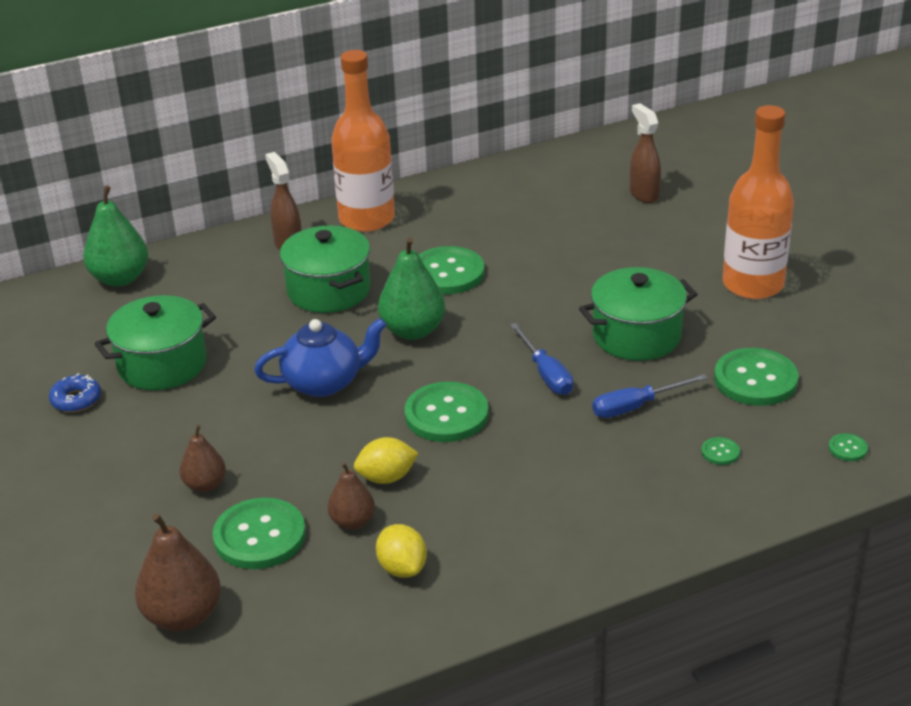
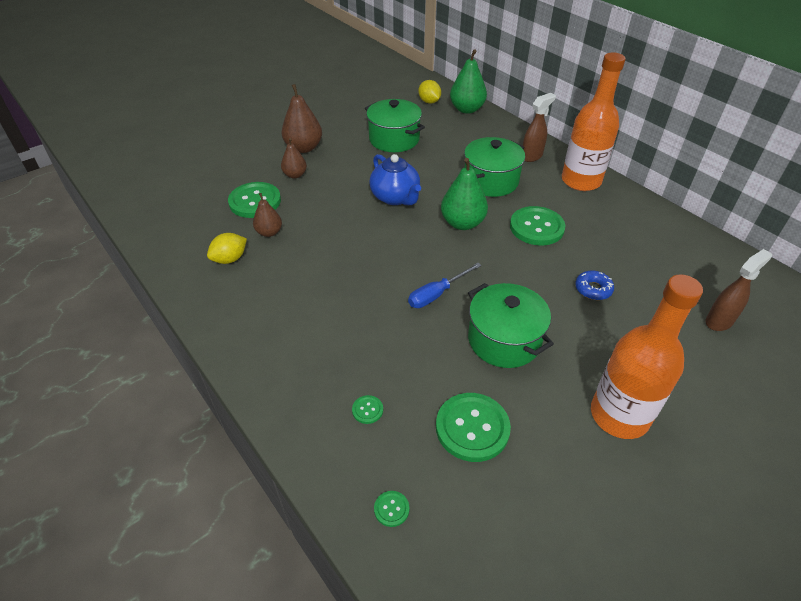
camera: 75 degrees right, 10 degrees up
blue donut [49,373,101,412] -> blue donut moved to [575,271,614,300]
brown pear [135,513,221,631] -> brown pear moved to [281,84,322,153]
yellow lemon [354,437,419,484] -> yellow lemon moved to [418,80,441,104]
green button [404,382,489,442] -> none
blue screwdriver [592,374,708,418] -> none

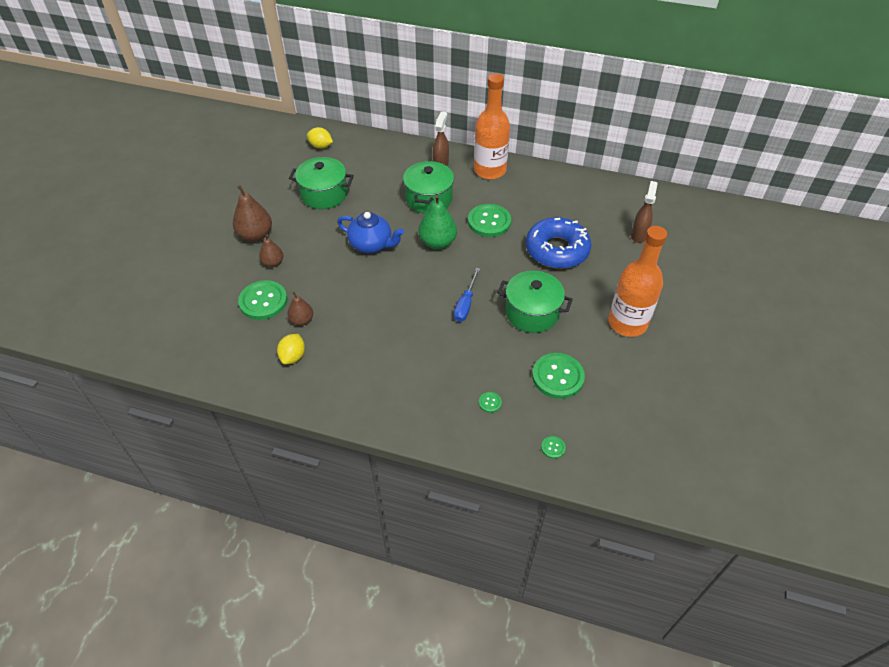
camera: 35 degrees left, 5 degrees up
green pear [450,49,487,114] -> none
blue donut [575,271,614,300] -> blue donut [526,217,591,269], size x2.31

